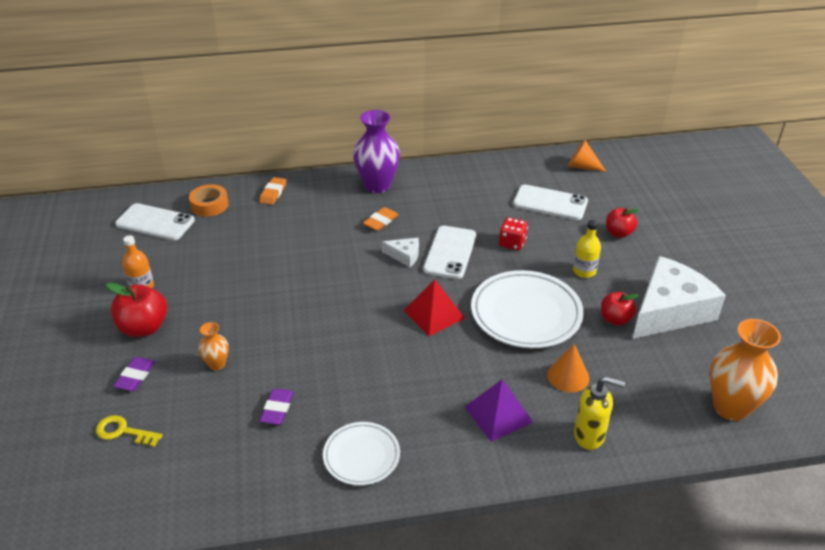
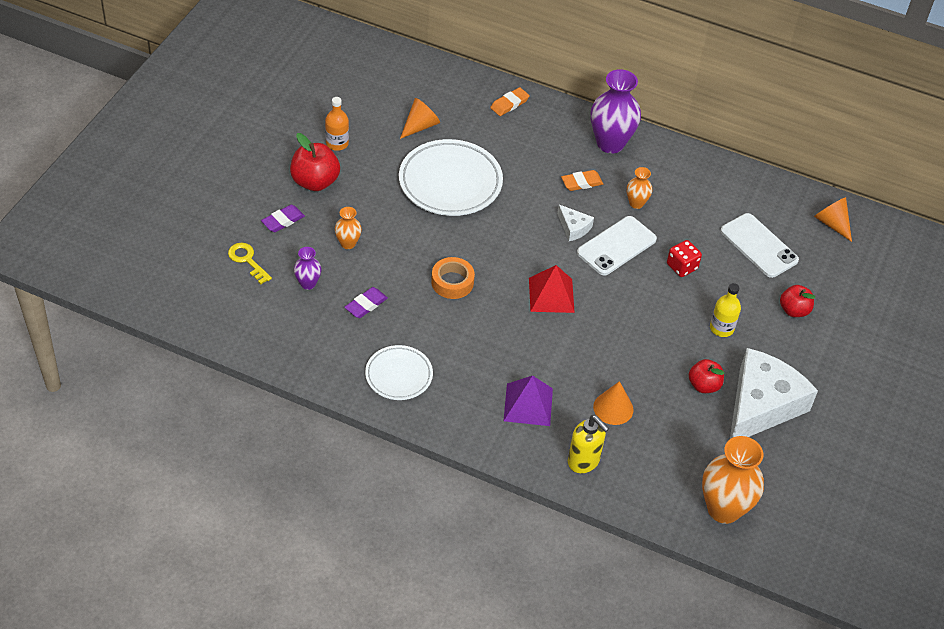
camera: 30 degrees right, 10 degrees up
white phone [115,203,195,240] -> none
orange tape [189,184,229,216] -> orange tape moved to [431,257,475,299]
white plate [471,270,584,348] -> white plate moved to [399,139,503,216]
white cheese [633,256,726,339] -> white cheese turned 45 degrees counterclockwise [730,348,818,439]
none -> purple vase [294,247,321,290]
none -> orange cone [400,98,440,139]
none -> orange vase [627,167,652,209]

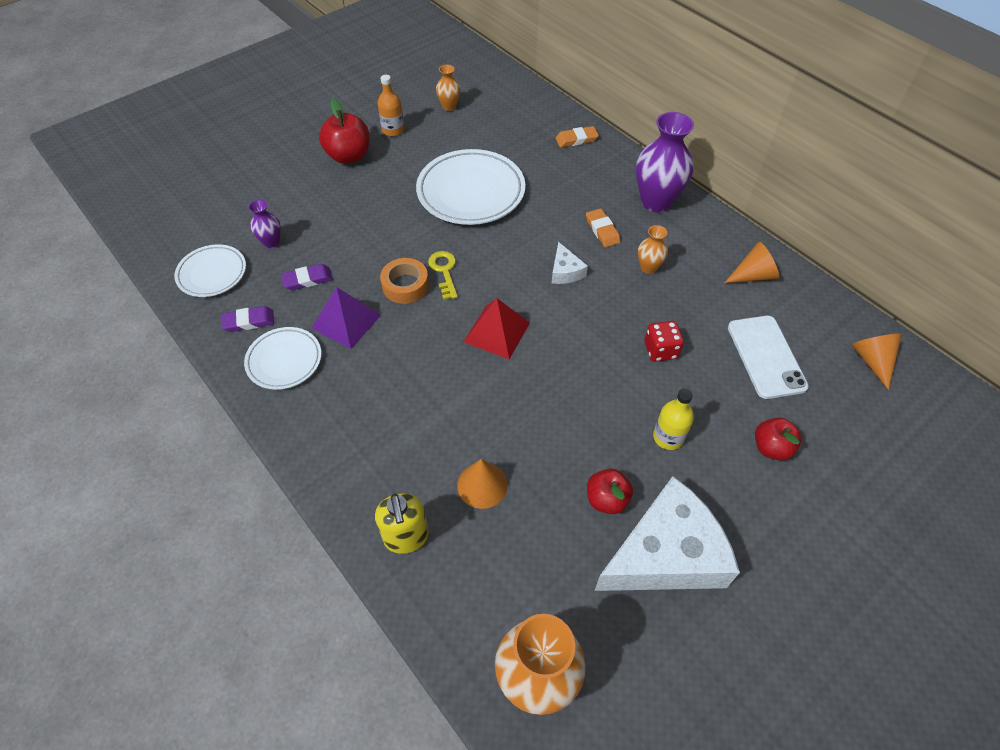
camera: 30 degrees right, 5 degrees up
yellow key [228,243,272,284] -> yellow key moved to [428,251,458,300]
purple eraser [261,205,305,232] -> purple eraser moved to [221,306,274,332]
orange vase [335,207,362,249] -> orange vase moved to [436,65,460,111]
orange cone [400,98,440,139] -> orange cone moved to [725,242,779,283]
purple pyramid [504,376,553,426] -> purple pyramid moved to [312,287,381,349]
orange eraser [561,170,603,191] -> orange eraser turned 60 degrees clockwise [586,208,621,247]
white phone [577,216,657,275] -> none
none -> white plate [174,244,246,297]

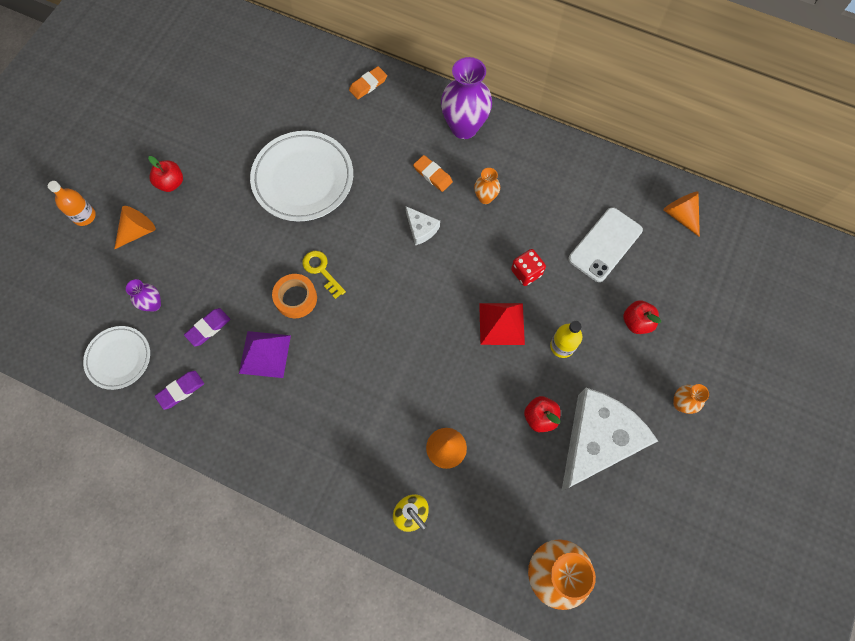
camera: 25 degrees left, 15 degrees up
white plate [244,327,322,390] -> none
red apple [319,98,370,164] -> red apple [148,156,183,192], size x0.65
orange bottle [378,75,404,136] -> orange bottle moved to [48,181,96,226]
orange vase [436,65,460,111] -> orange vase moved to [673,384,709,414]
red pyramid [464,298,530,359] -> red pyramid moved to [479,303,525,345]
orange cone [725,242,779,283] -> orange cone moved to [114,206,156,249]
white phone [728,316,809,399] -> white phone turned 75 degrees clockwise [568,207,643,282]

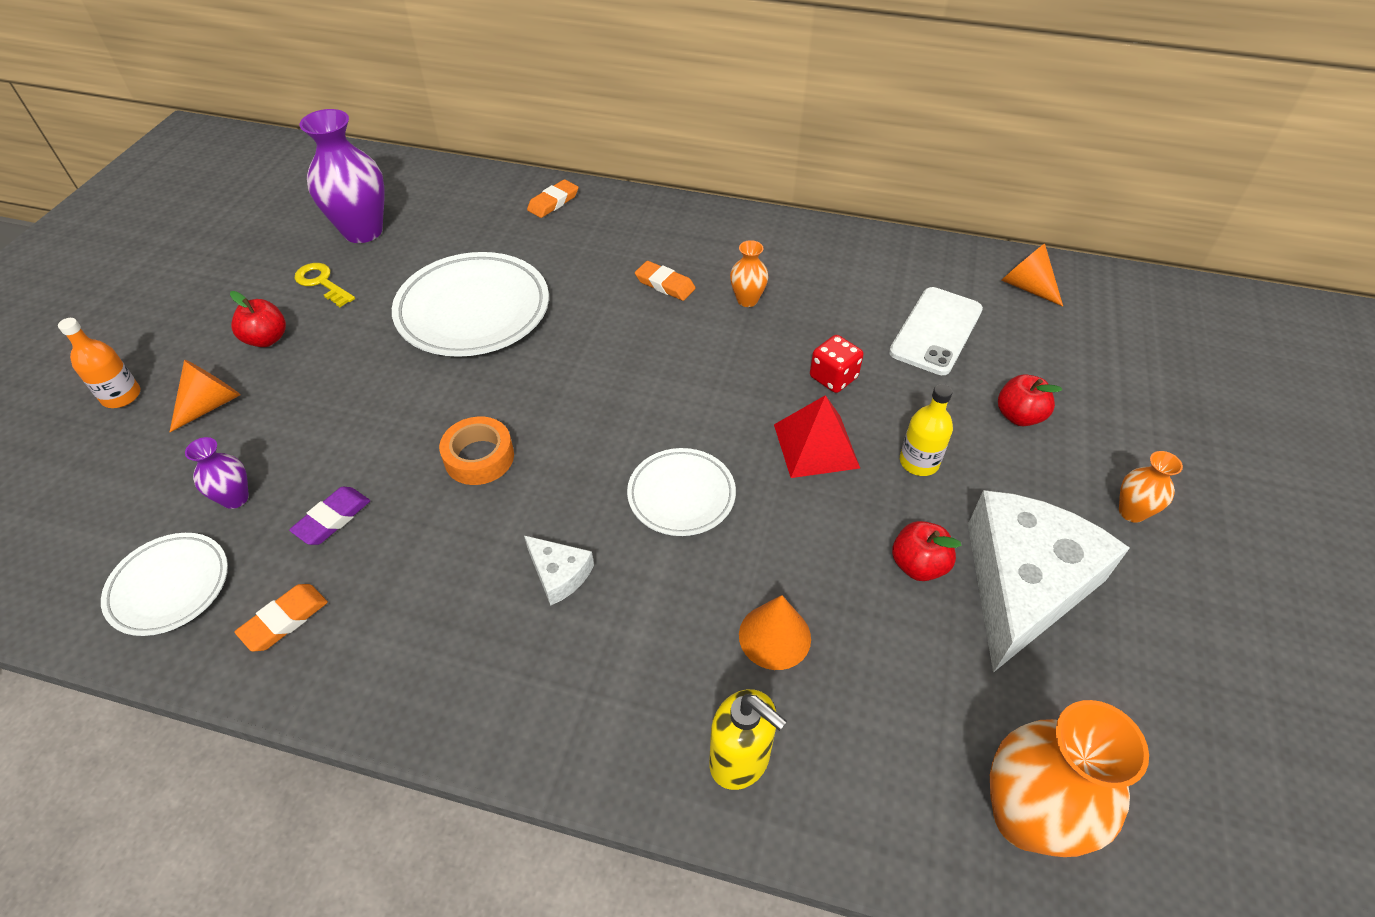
camera: 10 degrees left, 20 degrees down
purple eraser [155,371,204,410] -> orange eraser [234,584,328,652]
purple pyramid [239,331,291,378] -> none
yellow key [302,251,346,299] -> yellow key moved to [294,263,355,307]
white cheese [406,206,440,245] -> white cheese moved to [524,535,594,606]
purple vase [441,57,492,139] -> purple vase moved to [300,109,385,243]
none -> white plate [627,448,736,536]

